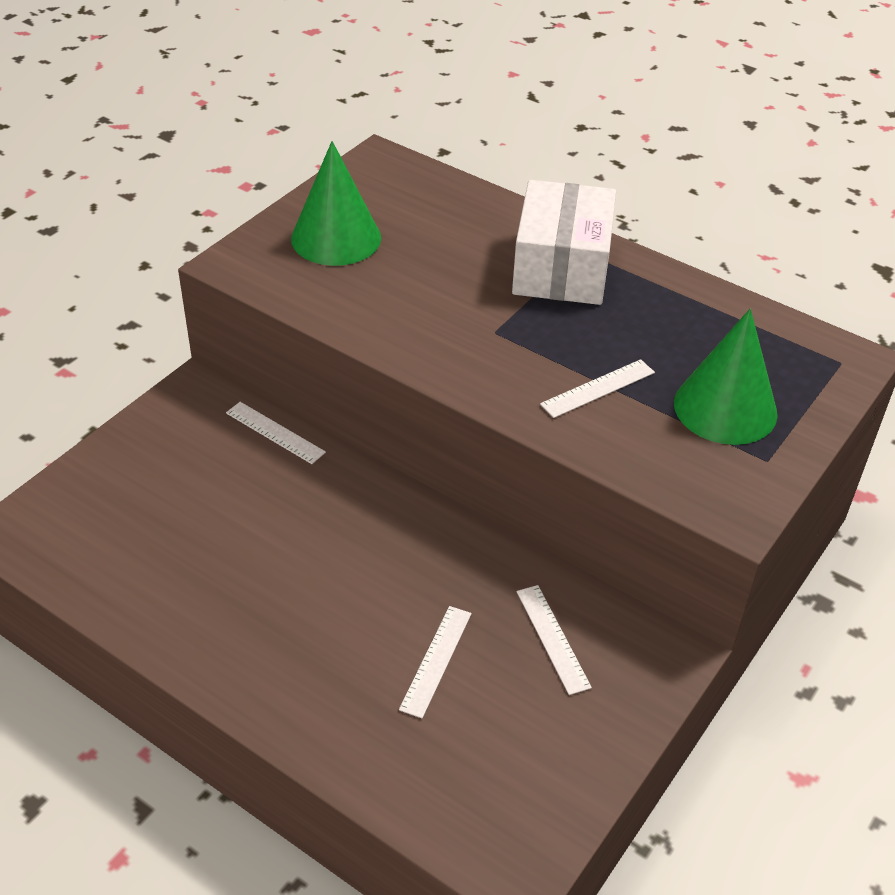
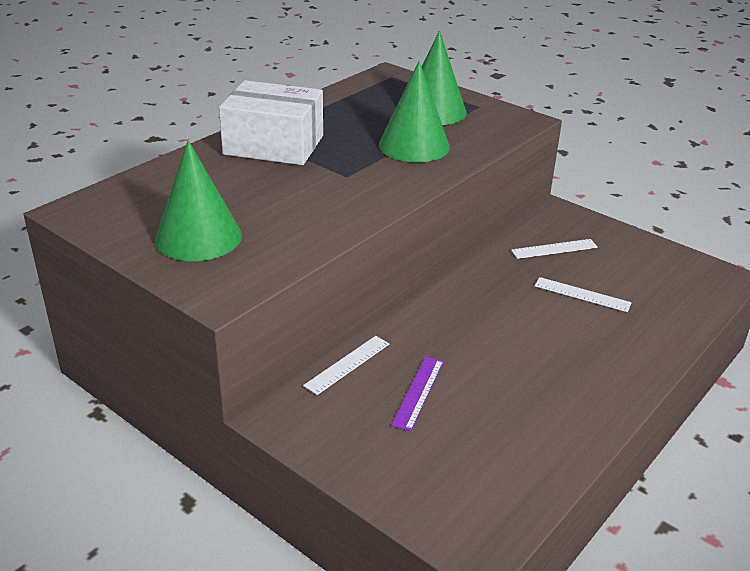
camera: 85 degrees left, 10 degrees down
white ruler [540,359,655,418] -> green cone [379,61,450,162]
none -> purple ruler [391,357,444,431]

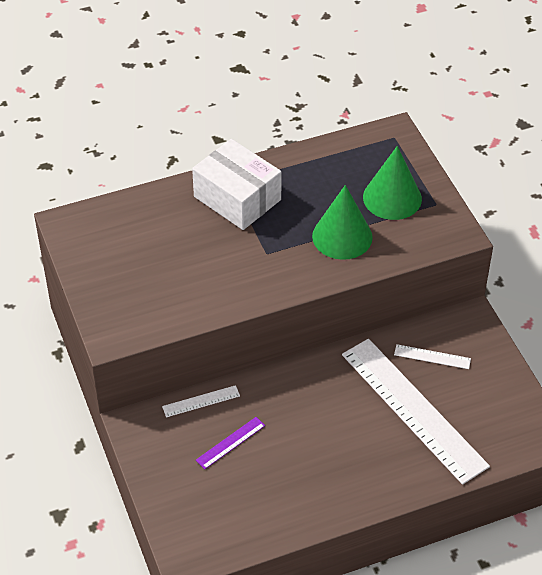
camera: 30 degrees right, 15 degrees up
green cone [155,140,242,261] -> none
white ruler [535,277,631,312] -> white ruler [342,339,490,485], size x2.47

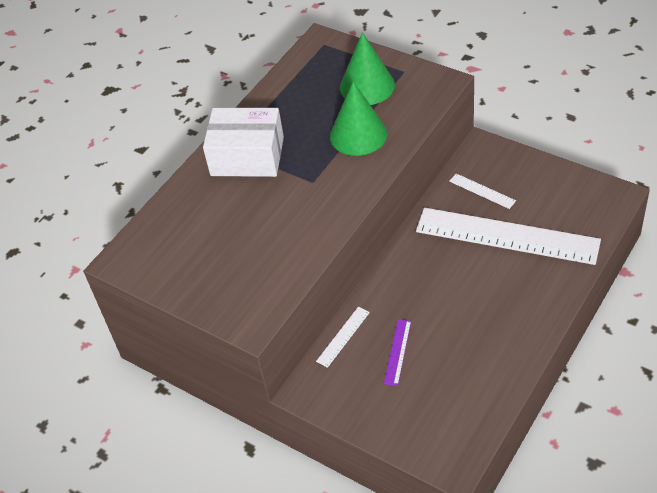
camera: 30 degrees left, 0 degrees up
white ruler [394,344,471,369] -> white ruler turned 60 degrees clockwise [449,173,516,209]

